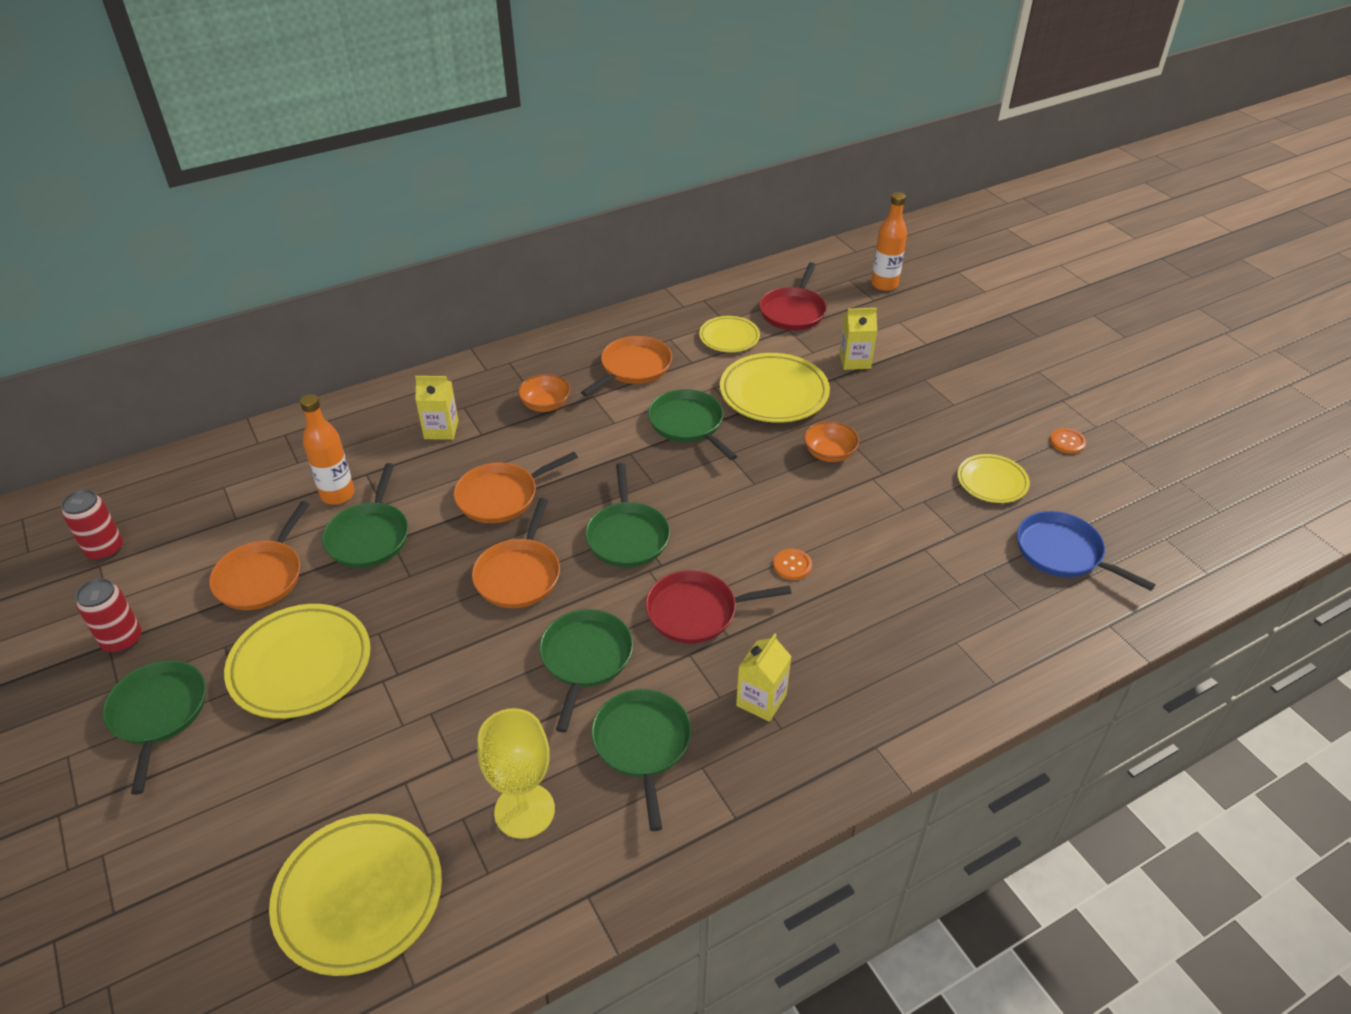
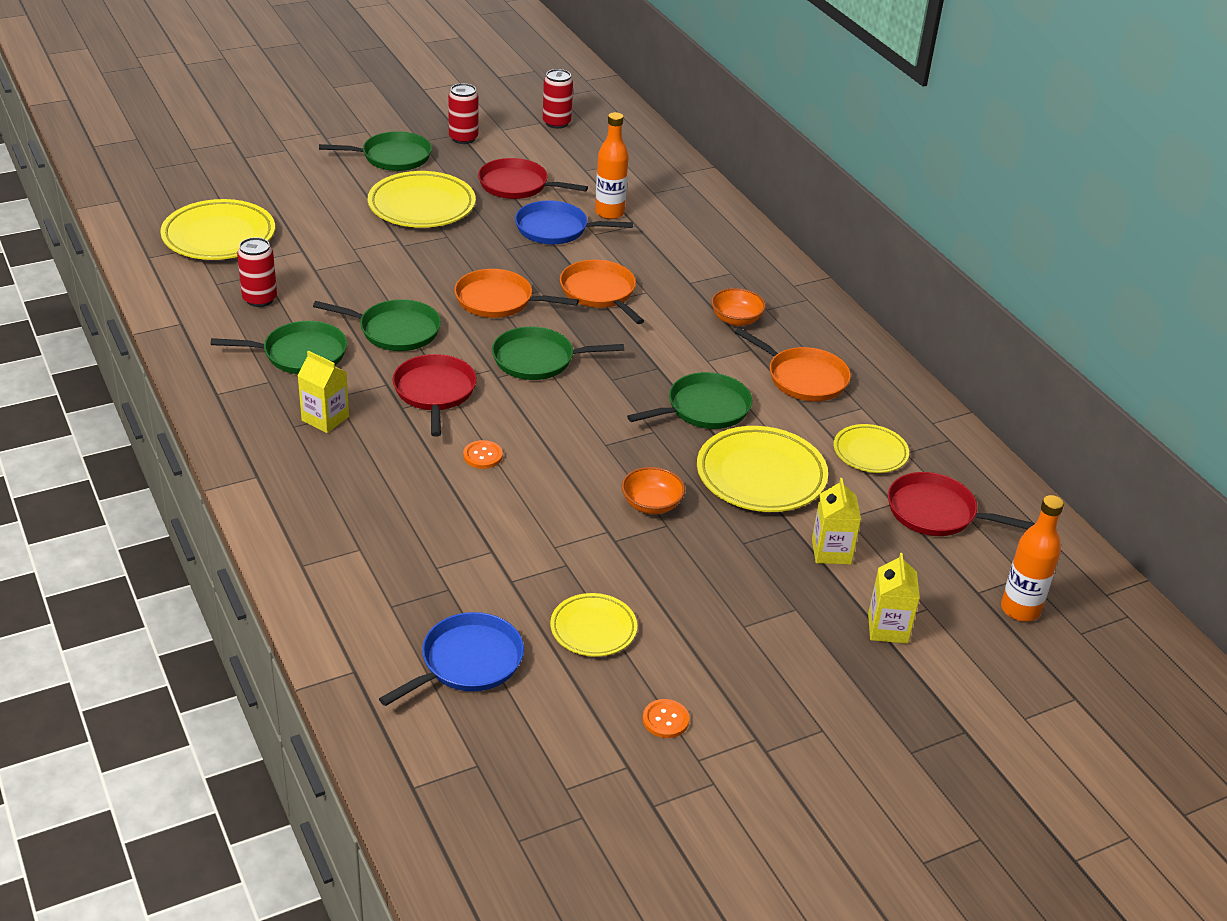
camera: 90 degrees right, 5 degrees down
orange pan [209,501,309,610] -> red pan [478,158,588,199]
green pan [322,463,408,568] -> blue pan [515,201,633,244]
yellow carton [415,376,459,440] -> yellow carton moved to [868,553,920,644]
yellow goblet [477,708,555,839] -> red can [237,237,277,307]

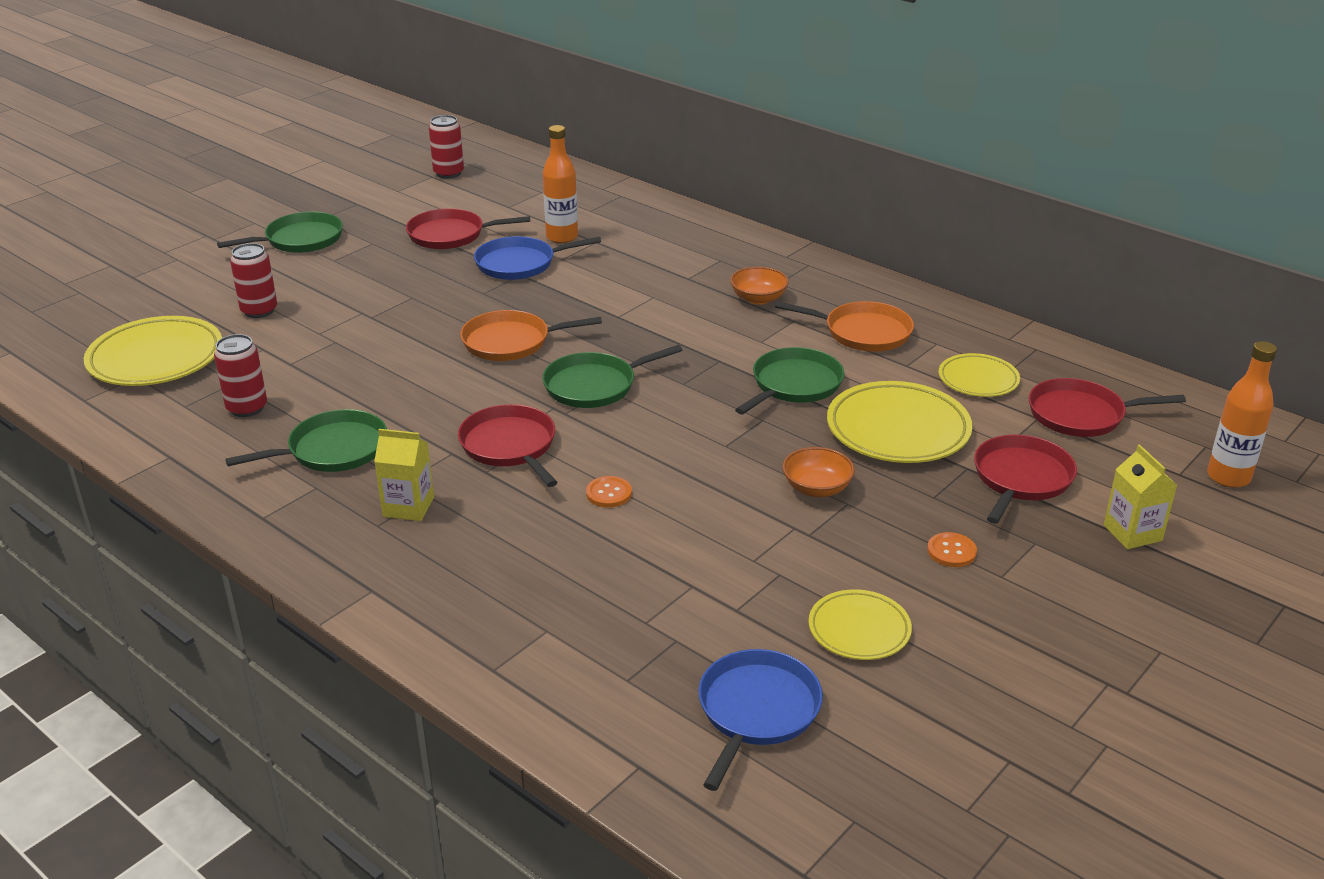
camera: 20 degrees left, 5 degrees down
green pan [313,299,441,351] -> none
yellow plate [368,171,476,228] -> none
red can [448,83,479,144] -> red can moved to [230,243,277,318]
orange pan [560,260,644,324] -> none
orange button [643,699,690,738] -> orange button moved to [927,532,977,567]
yellow carton [812,478,861,565] -> red pan [974,435,1077,524]

